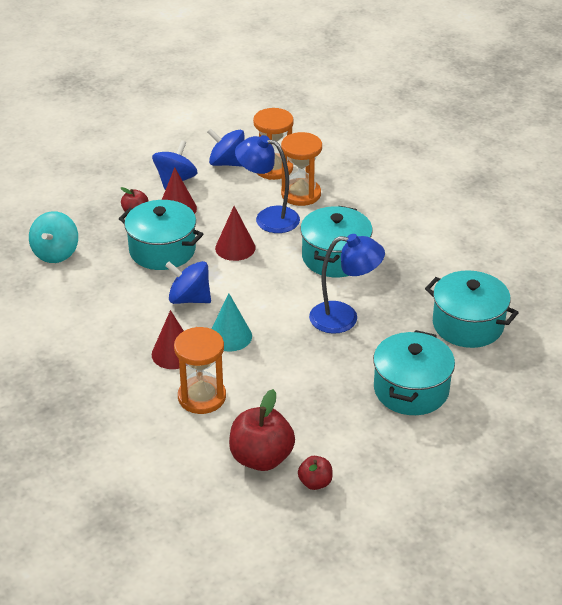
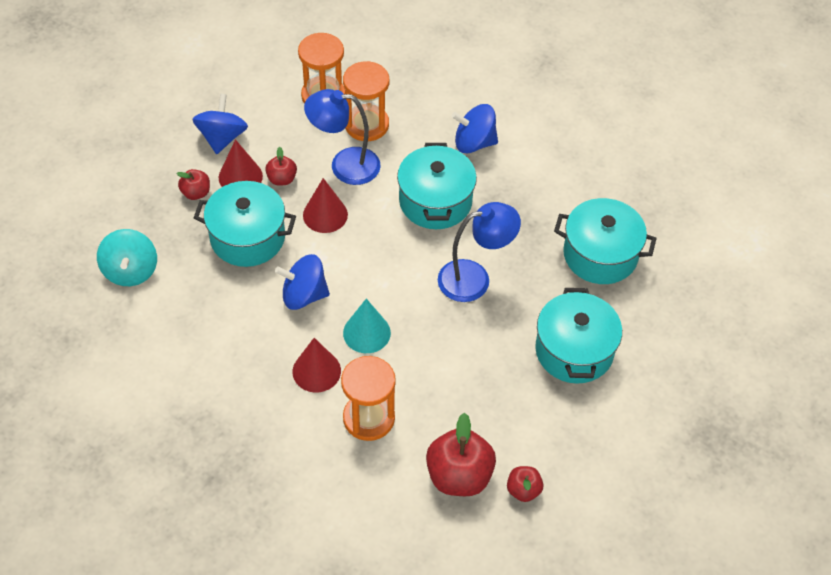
camera: 20 degrees left, 15 degrees up
blue spinning top [207,128,245,167] -> blue spinning top moved to [452,104,498,153]
none -> red apple [265,147,297,186]

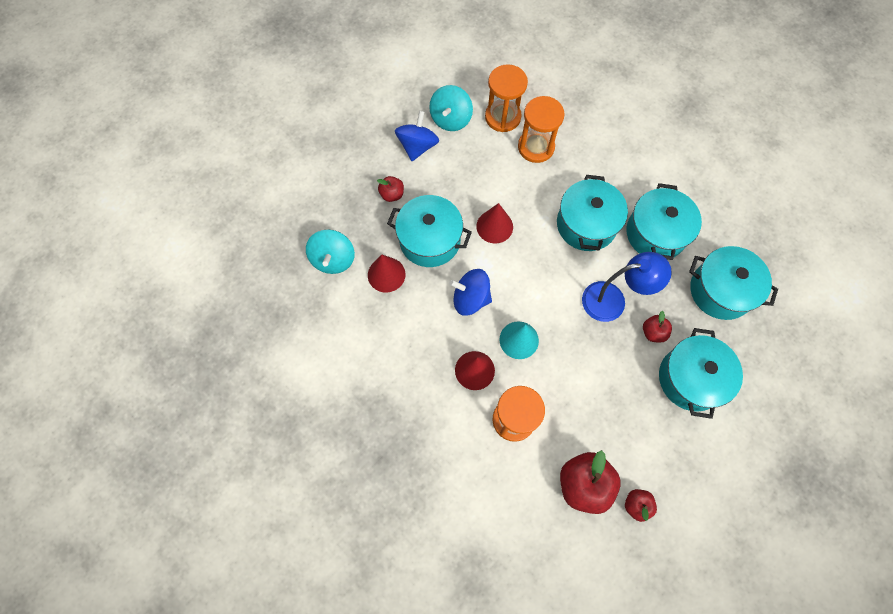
camera: 10 degrees right, 15 degrees up
red cone [219,139,263,187] -> red cone moved to [368,254,405,292]
red apple [265,147,297,186] -> red apple moved to [643,311,672,343]
blue lamp [304,89,381,185] -> none
blue spinning top [452,104,498,153] -> none
none -> turquoise spinning top [429,85,473,131]
none -> turquoise pot [626,183,702,260]

